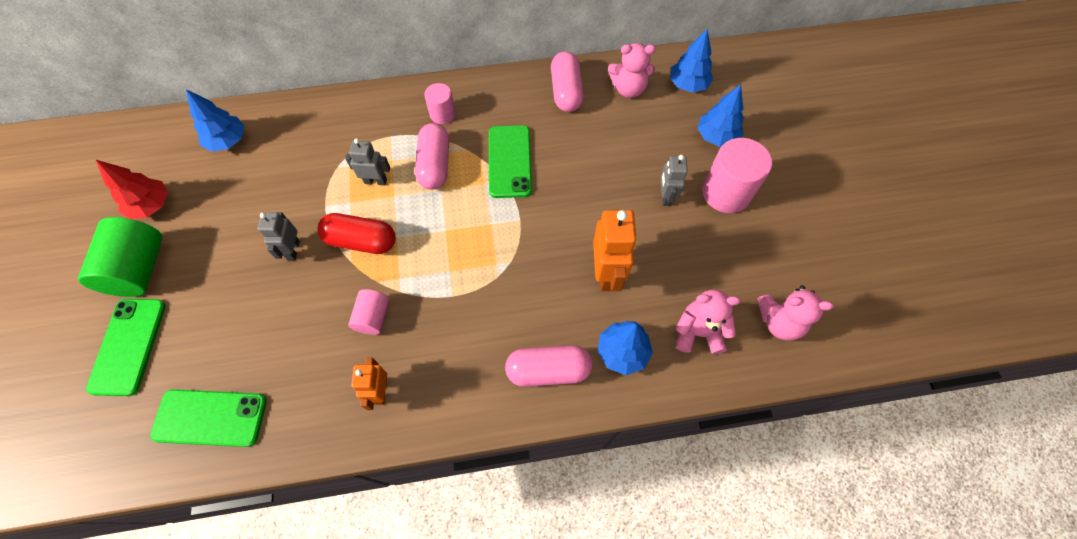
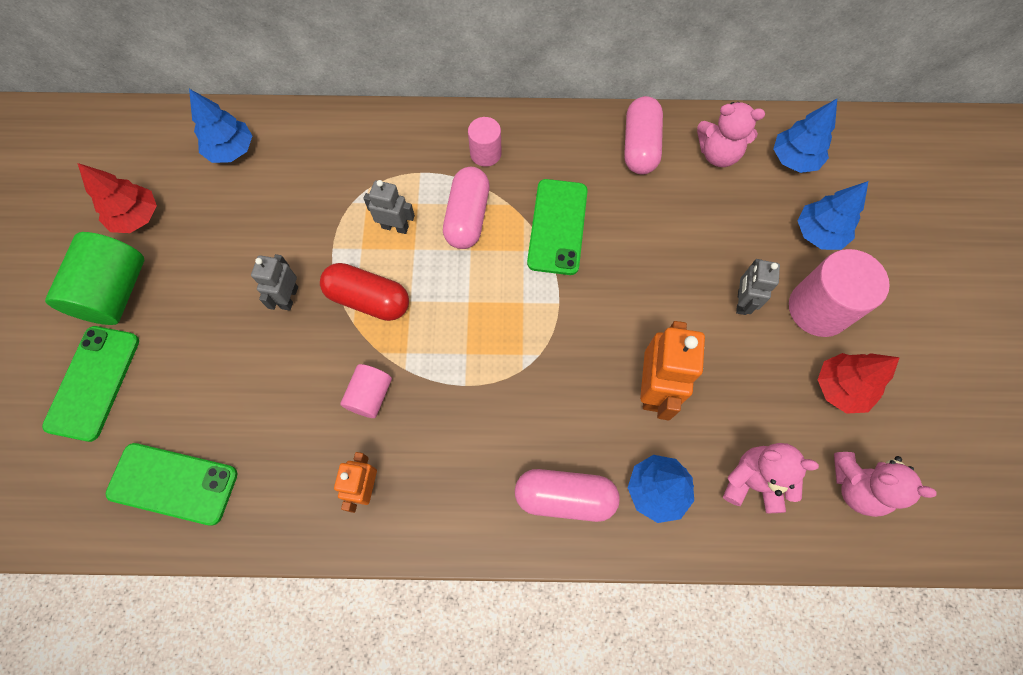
camera: 10 degrees right, 5 degrees up
none -> red tree [818,353,900,414]

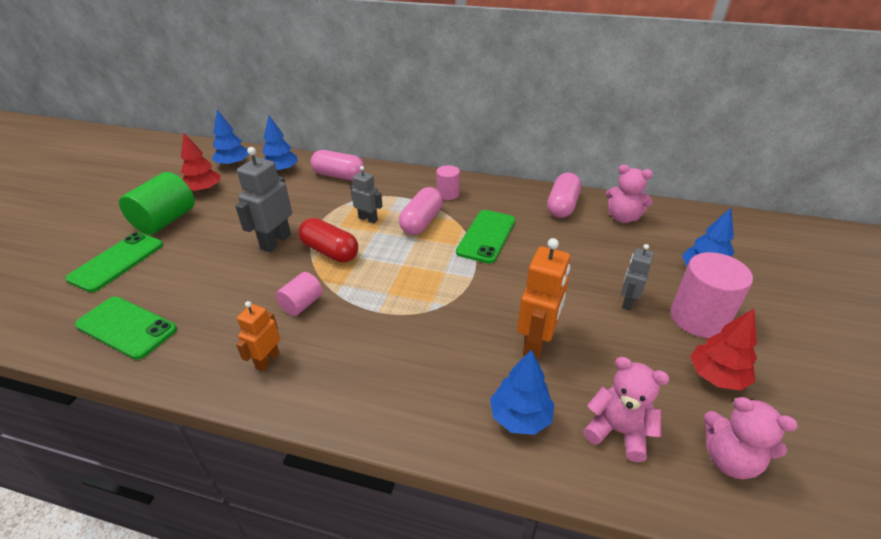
camera: 15 degrees right, 30 degrees down
grey robot [251,254,298,311] -> grey robot [235,147,292,252], size x1.64
pink capsule [515,469,620,522] -> pink capsule moved to [311,150,365,180]
blue tree [773,99,837,173] -> blue tree moved to [212,110,249,167]

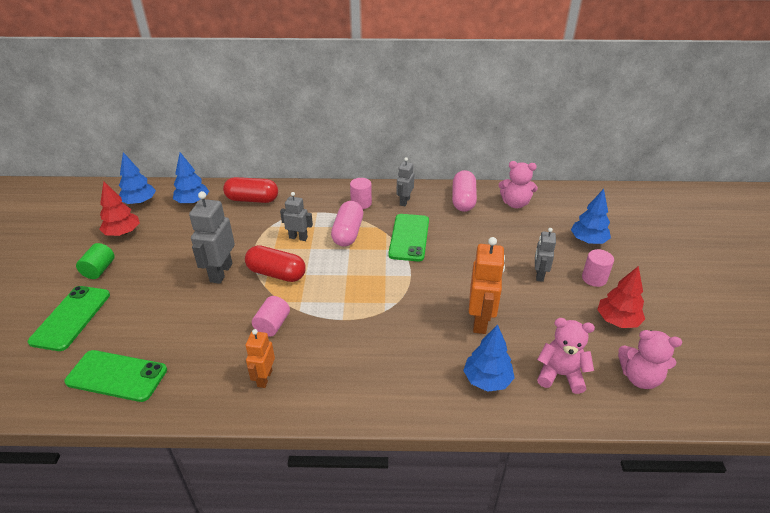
camera: 15 degrees left, 0 degrees up
green cylinder [119,172,195,235] -> green cylinder [76,243,115,279], size x0.57
pink capsule [311,150,365,180] -> red capsule [223,177,278,203]
pink cylinder [671,252,753,338] -> pink cylinder [582,249,614,287], size x0.57
none -> grey robot [397,157,414,206]

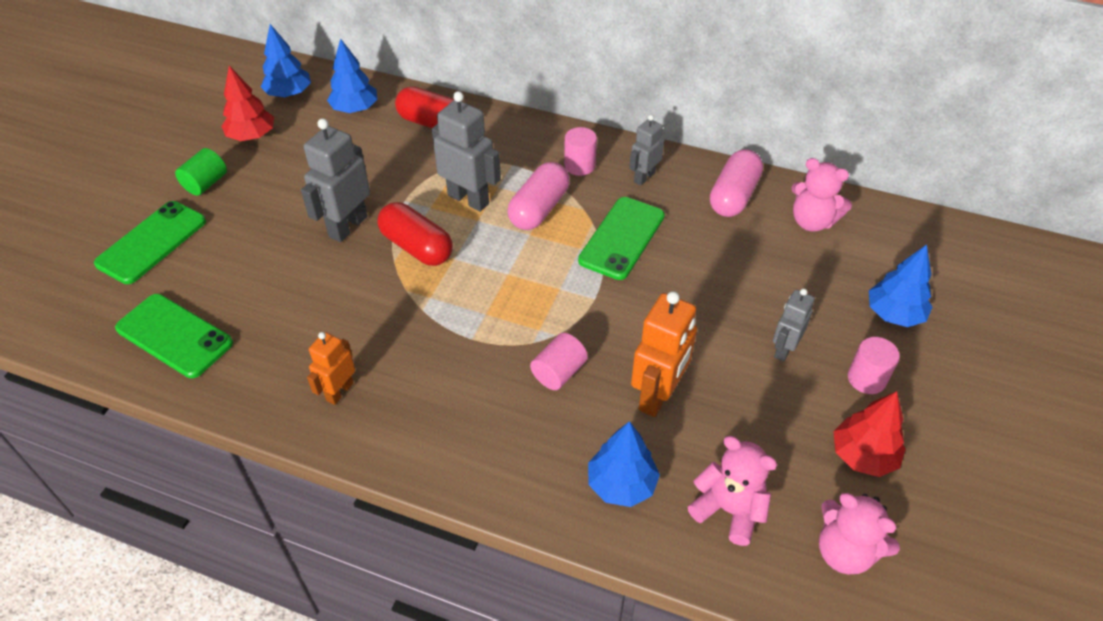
camera: 20 degrees right, 10 degrees up
pink cylinder [252,296,290,337] -> pink cylinder moved to [530,333,588,390]
grey robot [280,192,313,241] -> grey robot [432,91,501,212], size x1.64

